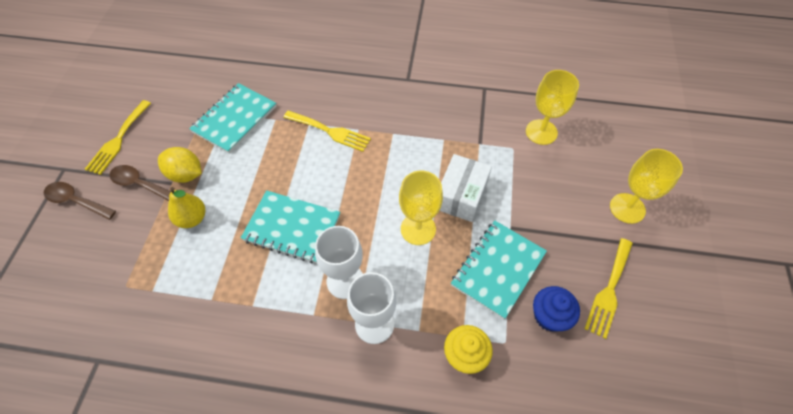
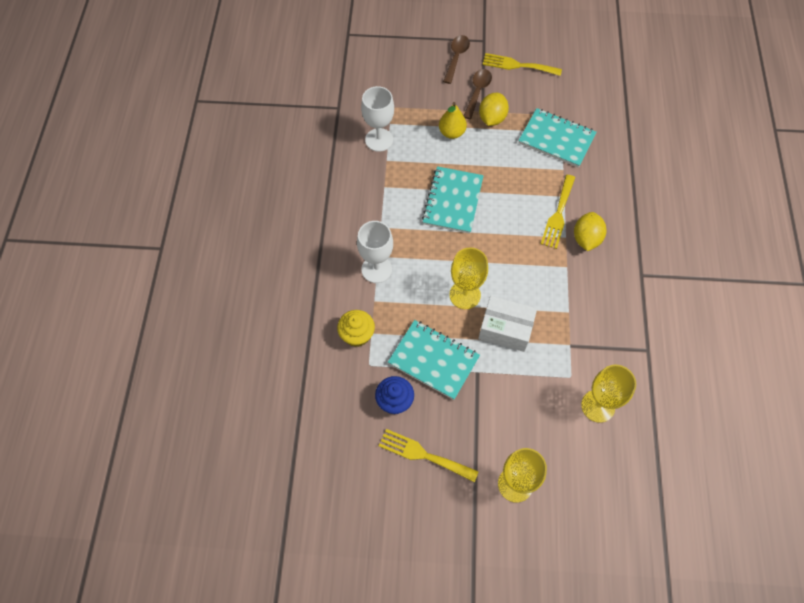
camera: 85 degrees right, 5 degrees up
white goblet [315,226,363,299] -> white goblet moved to [361,86,394,152]
none -> yellow lemon [574,212,606,251]

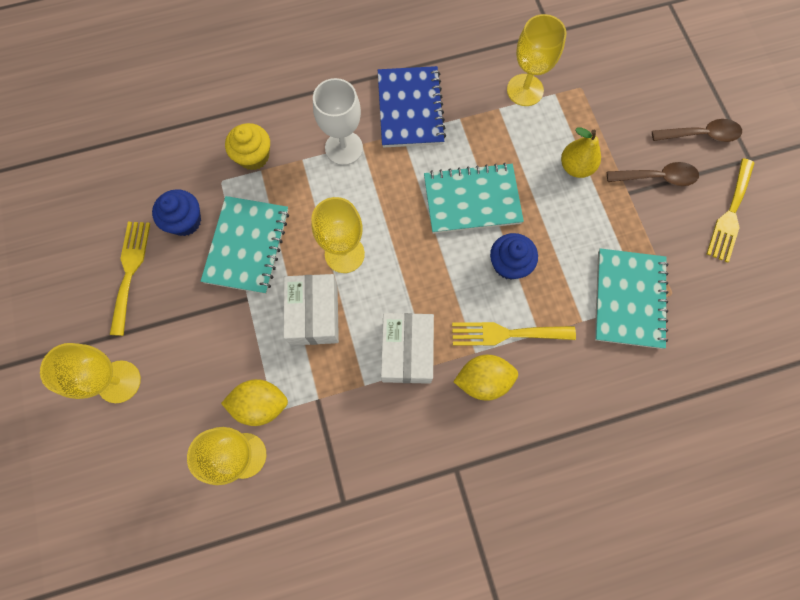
camera: 70 degrees right, 10 degrees up
white goblet [361,86,394,152] -> yellow goblet [507,14,567,106]
yellow lemon [479,93,509,126] -> yellow lemon moved to [221,379,288,426]
yellow fork [483,53,562,76] -> yellow fork turned 150 degrees counterclockwise [707,158,755,263]
none -> blue notebook [378,66,446,148]
none -> white box [381,313,434,384]
none -> blue cupcake [490,233,538,280]

